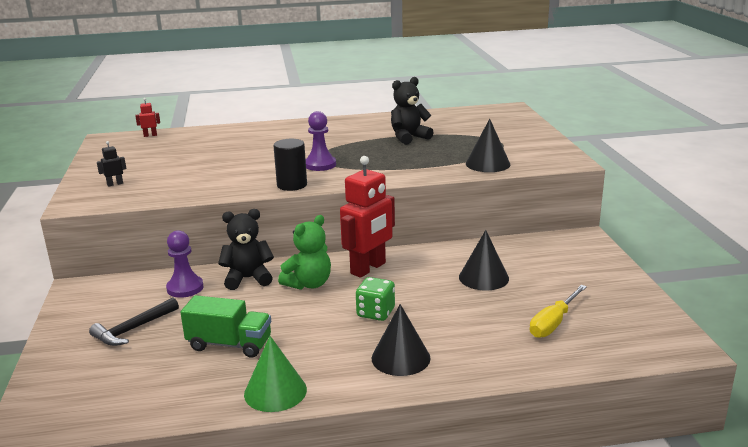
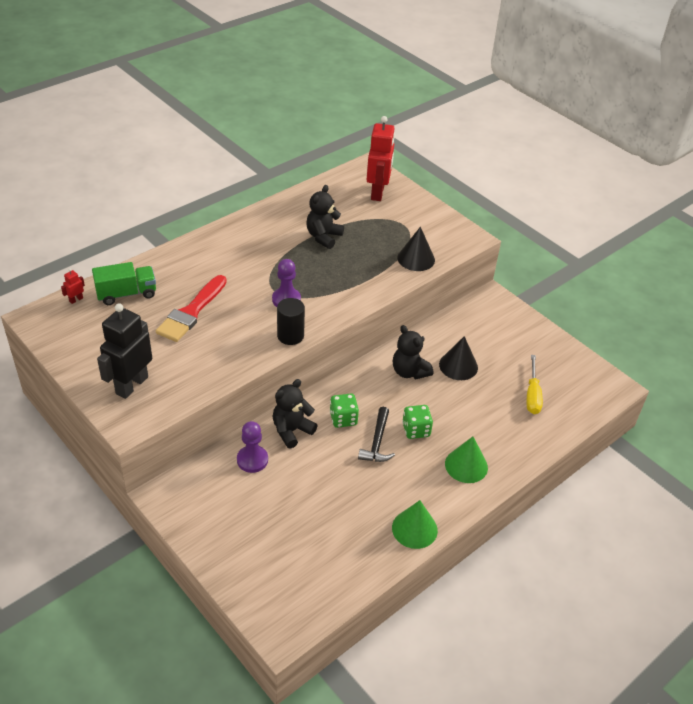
camera: 35 degrees left, 20 degrees up
black hammer [89,297,179,346] -> black hammer moved to [358,407,395,462]
black robot [97,141,126,187] -> black robot [97,303,152,399], size x2.47
green truck [180,295,271,358] -> green truck moved to [92,262,156,305]
green teddy bear [278,215,331,290] -> green dice [330,394,359,428]
red robot [340,156,395,278] -> red robot moved to [367,116,395,201]
black cone [372,304,431,376] -> green cone [445,437,488,483]
none -> red brush [156,275,227,342]
none -> black teddy bear [393,325,433,379]

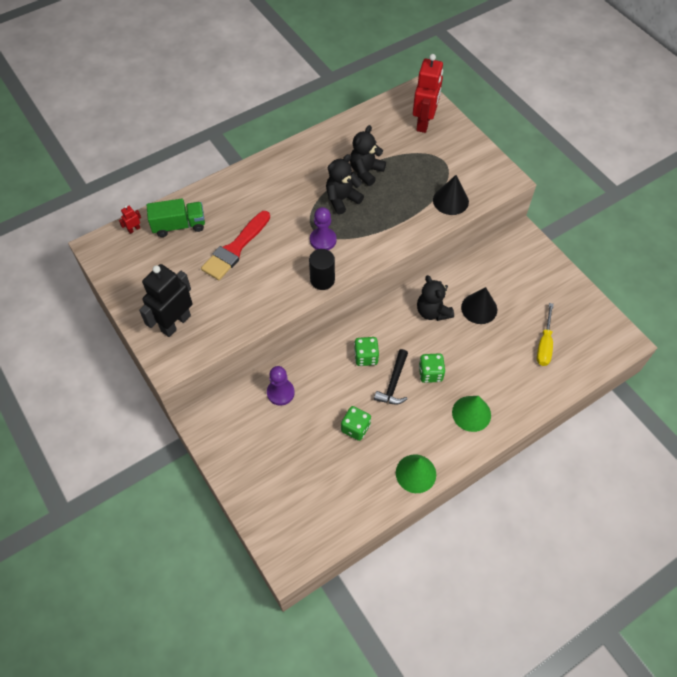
camera: 10 degrees right, 15 degrees up
black teddy bear [273,379,318,449] -> black teddy bear moved to [326,154,364,215]
none -> green dice [341,406,371,441]

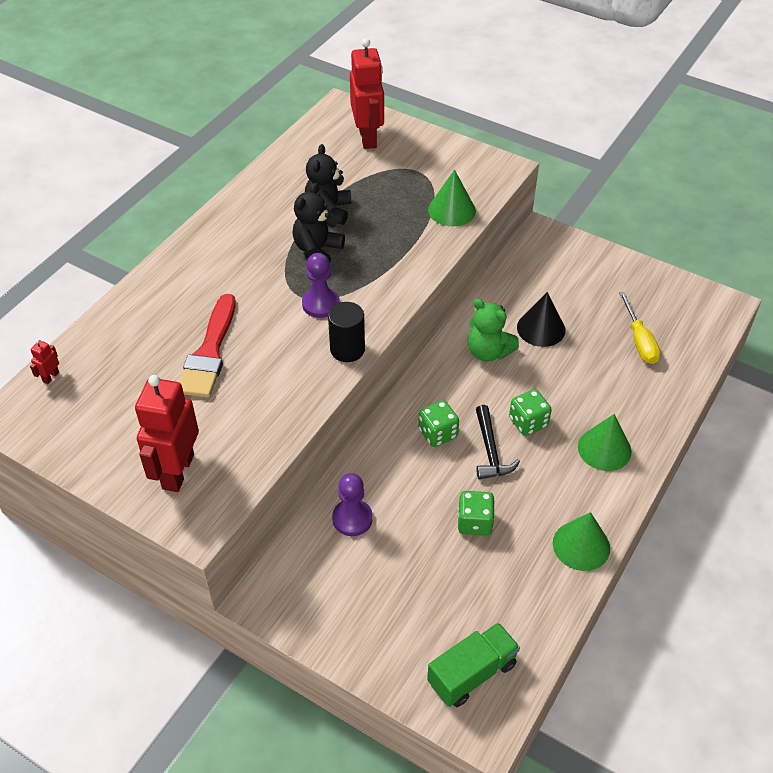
camera: 25 degrees left, 10 degrees down
black robot [139,264,193,337] -> red robot [135,375,199,492]
green truck [147,199,205,237] -> green truck moved to [427,623,520,707]
black teddy bear [417,275,454,321] -> green teddy bear [468,298,519,361]
black cone [433,175,469,215] -> green cone [428,170,476,226]

